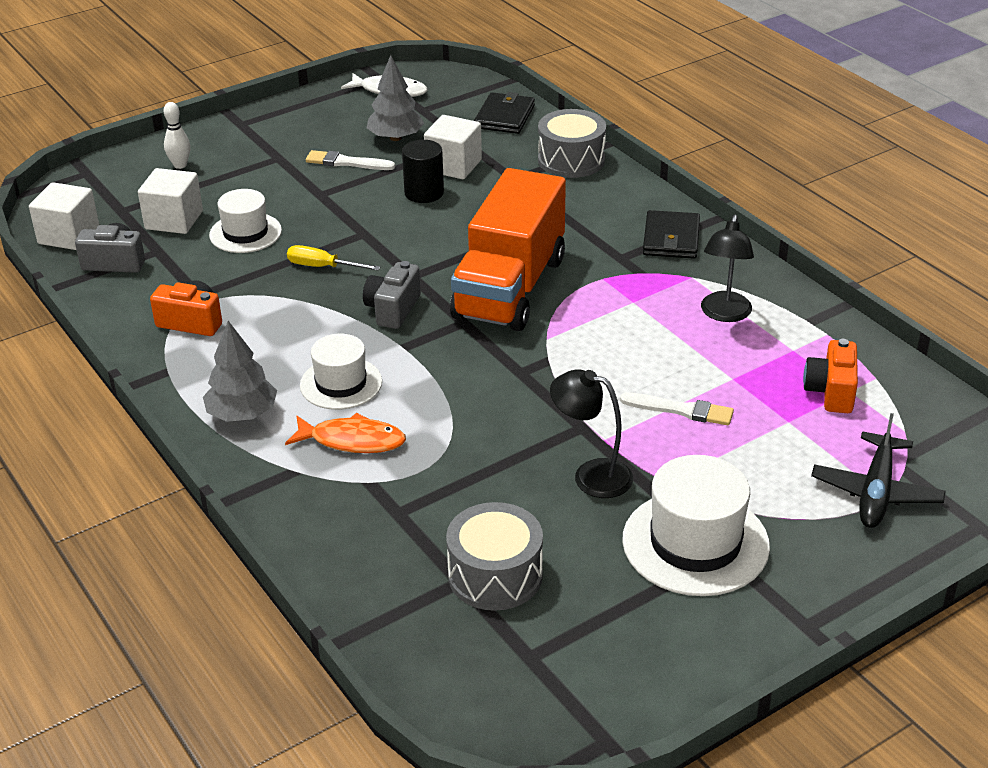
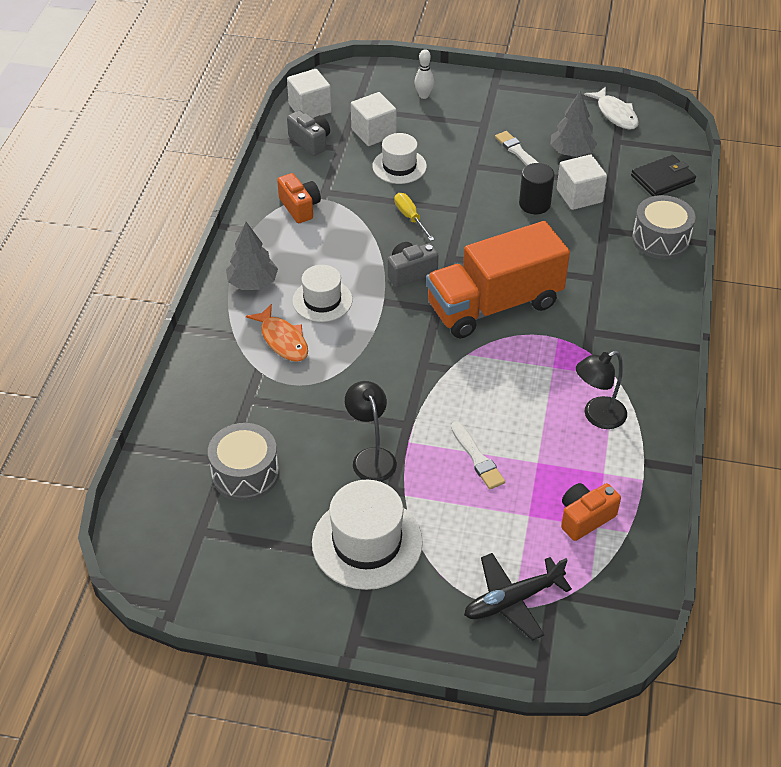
camera: 45 degrees right, 10 degrees up
black wallet [643,210,700,259] -> none

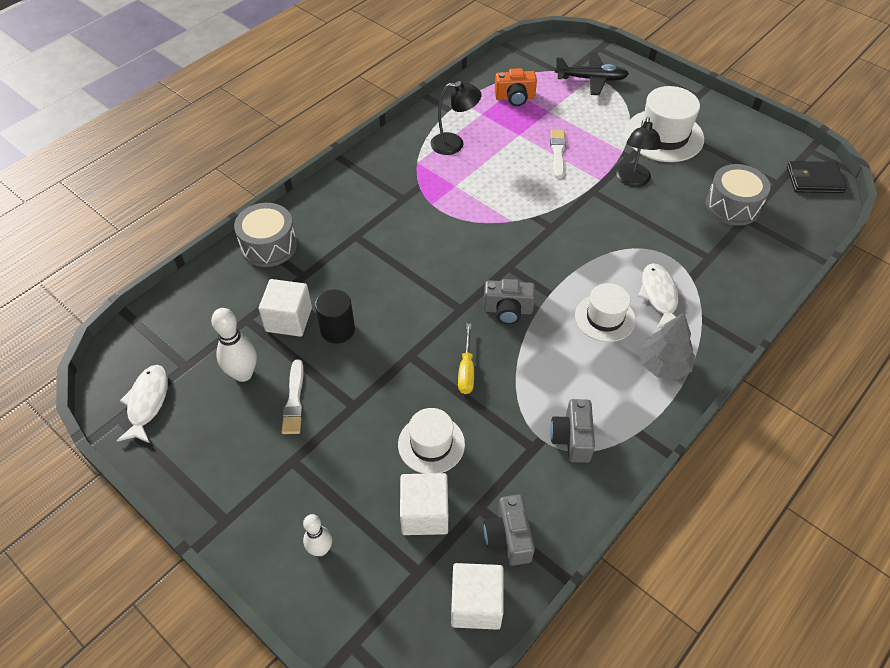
camera: 150 degrees left, 5 degrees up
orange fish [246,304,308,362] -> white fish [638,263,678,329]
orange camera [277,173,321,223] -> grey camera [550,399,595,463]
orange truck [426,221,570,338] -> none
grey tree [550,91,597,157] -> white bowling pin [211,308,257,382]
black wallet [631,155,696,196] -> black wallet moved to [787,161,847,193]

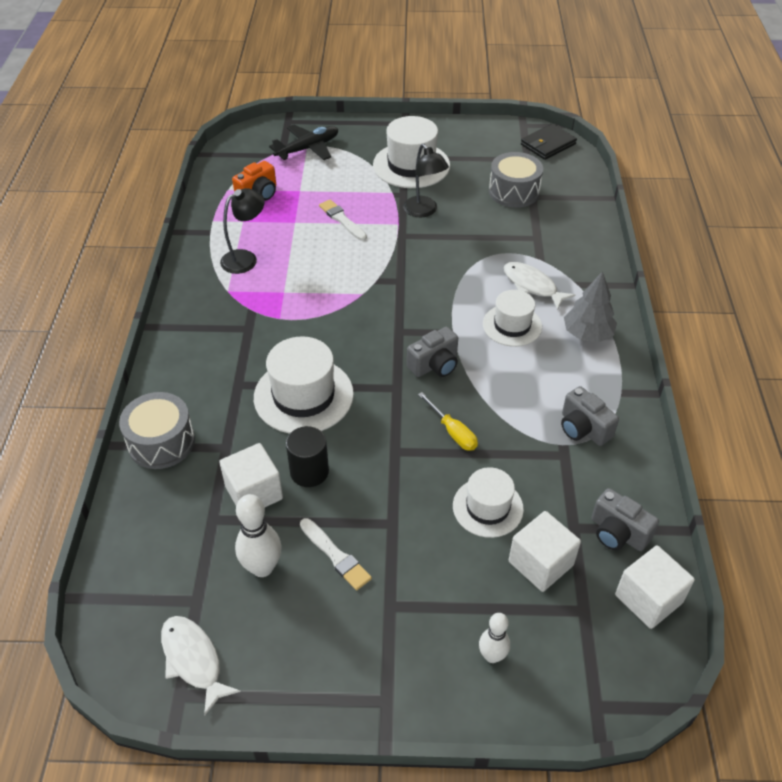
camera: 40 degrees left, 5 degrees down
none -> white hat [254,336,354,434]

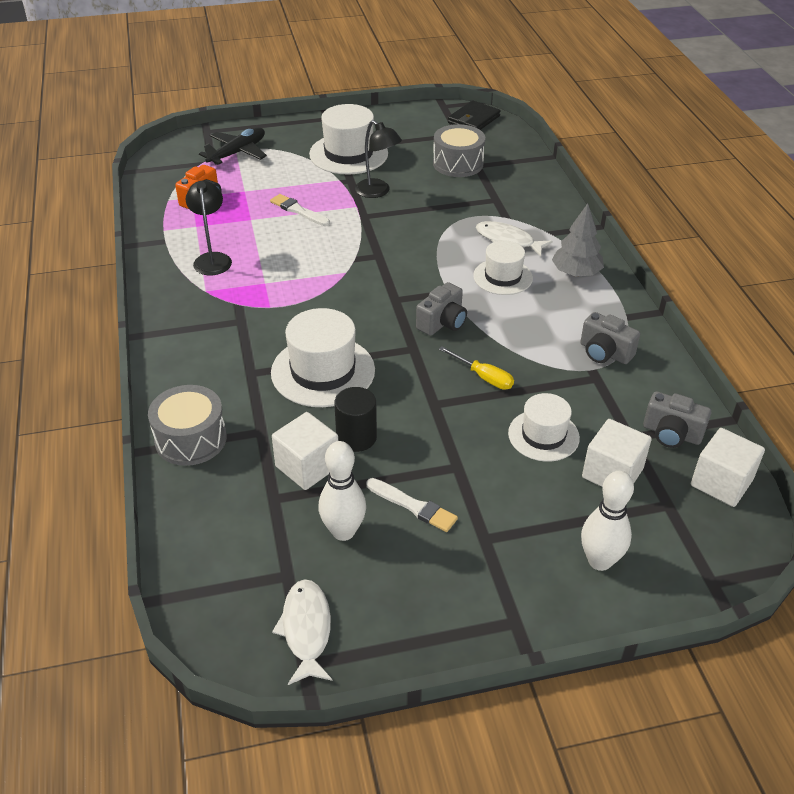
camera: 15 degrees left, 5 degrees down
white fish [161,616,241,716] -> white fish turned 45 degrees clockwise [272,579,333,685]
black lamp [220,188,265,274] -> black lamp turned 45 degrees counterclockwise [186,181,232,275]
white bowling pin [479,613,510,663] -> white bowling pin [581,471,634,571], size x1.55

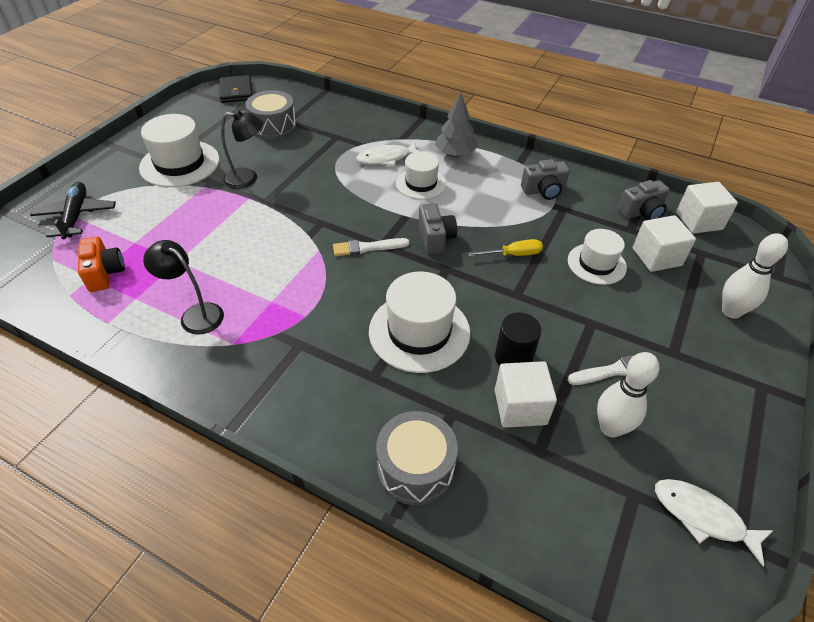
camera: 50 degrees left, 5 degrees up
white brush [270,194,330,226] -> white brush moved to [333,238,410,256]

